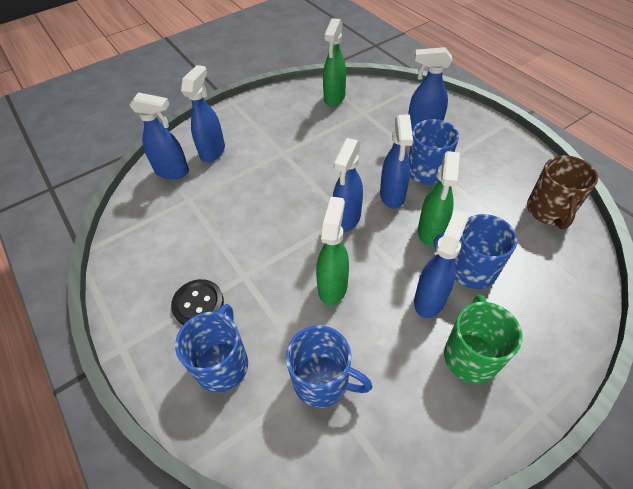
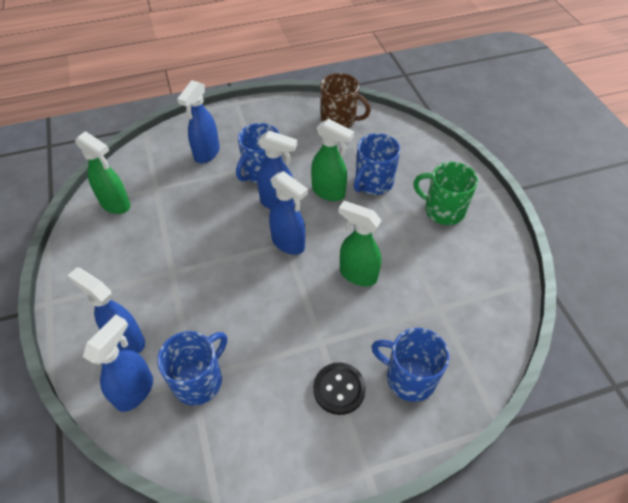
camera: 75 degrees left, 0 degrees up
blue mug [286,325,373,408] -> blue mug moved to [157,331,227,406]
blue spray bottle [414,209,469,318] -> none

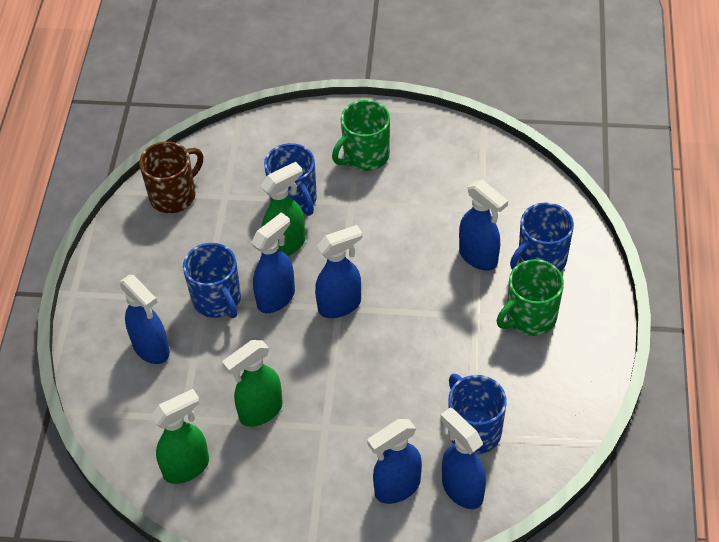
camera: 65 degrees left, 0 degrees up
black button [313,363,366,415] -> green mug [497,259,564,336]
green spray bottle [338,201,382,286] -> green spray bottle moved to [222,340,283,427]
none -> blue spray bottle [459,180,508,271]

